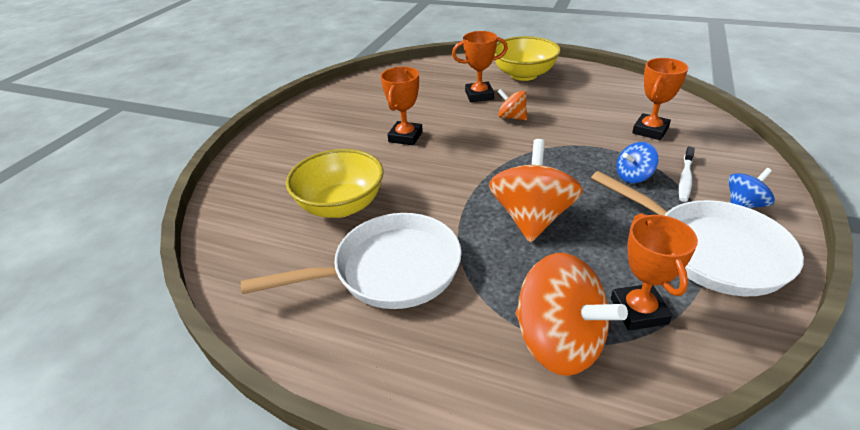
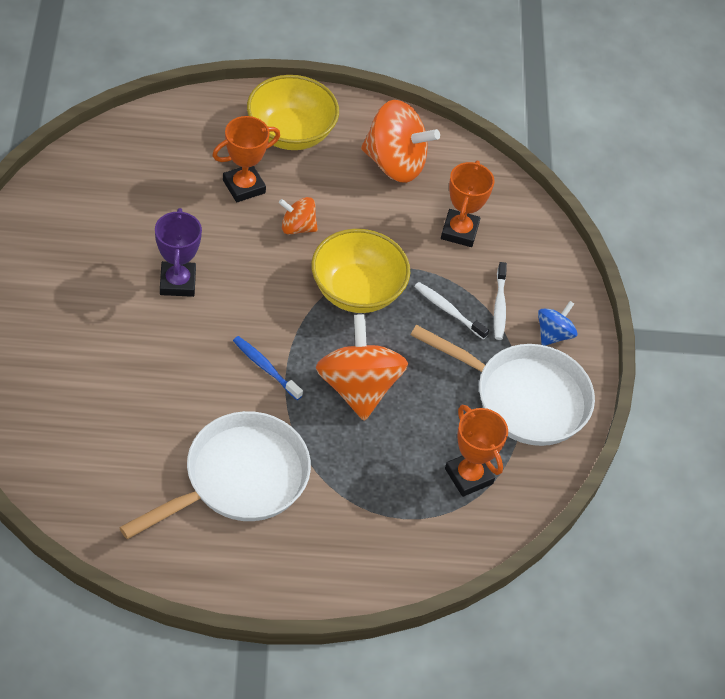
camera: 30 degrees left, 15 degrees up
yellow bowl [286,149,383,218] -> yellow bowl moved to [311,229,410,313]
orange trophy [381,67,423,145] -> purple trophy [155,208,202,297]
orange spinning top [515,253,628,376] -> orange spinning top moved to [361,100,440,183]
blue spinning top [617,142,659,183] -> white toothbrush [414,282,489,339]
none -> blue toothbrush [233,336,303,400]

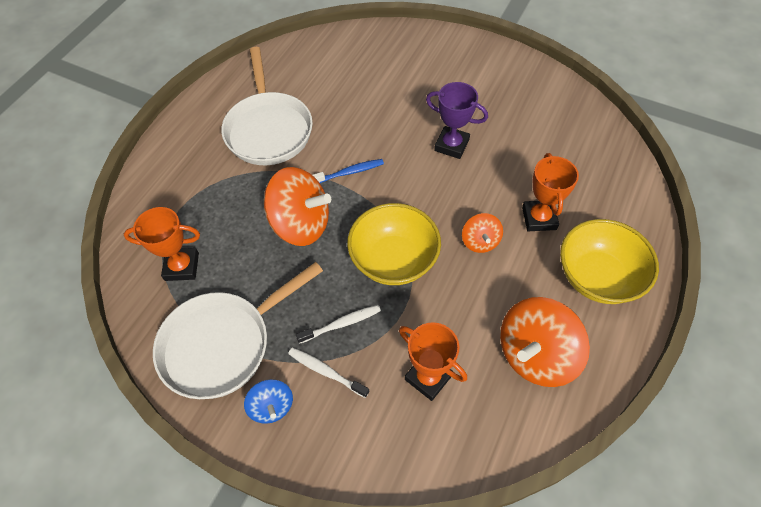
camera: 125 degrees right, 5 degrees up
orange spinning top [279,197,318,235] -> orange spinning top turned 135 degrees clockwise [462,213,503,253]

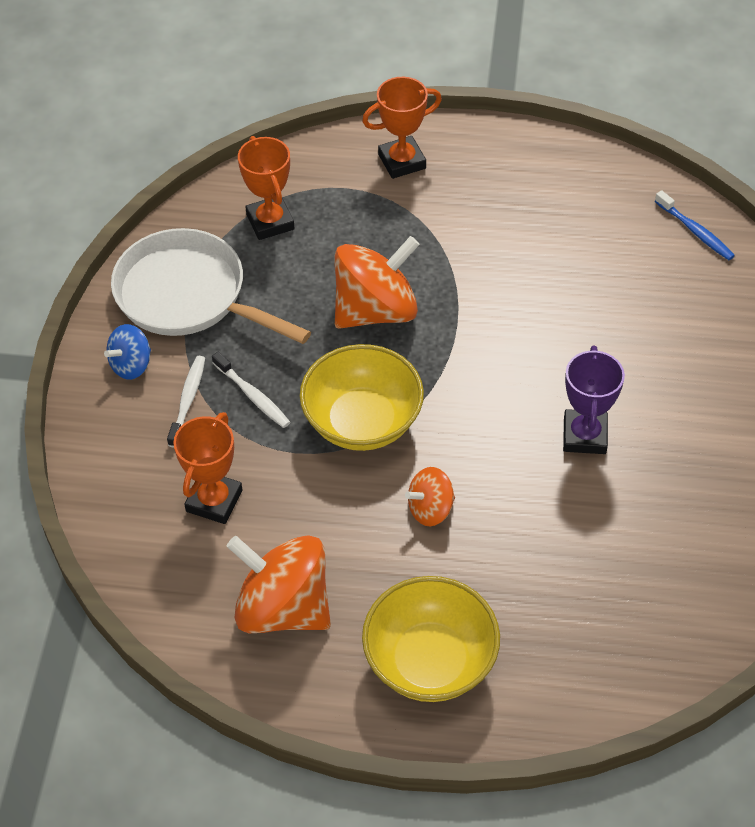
camera: 70 degrees right, 5 degrees down
white pan [221,47,313,165] -> none
orange spinning top [264,167,331,246] -> orange spinning top turned 120 degrees counterclockwise [334,236,420,329]
blue toothbrush [313,159,384,183] -> blue toothbrush moved to [655,190,735,260]
orange trophy [522,153,579,231] -> orange trophy moved to [362,77,442,179]

